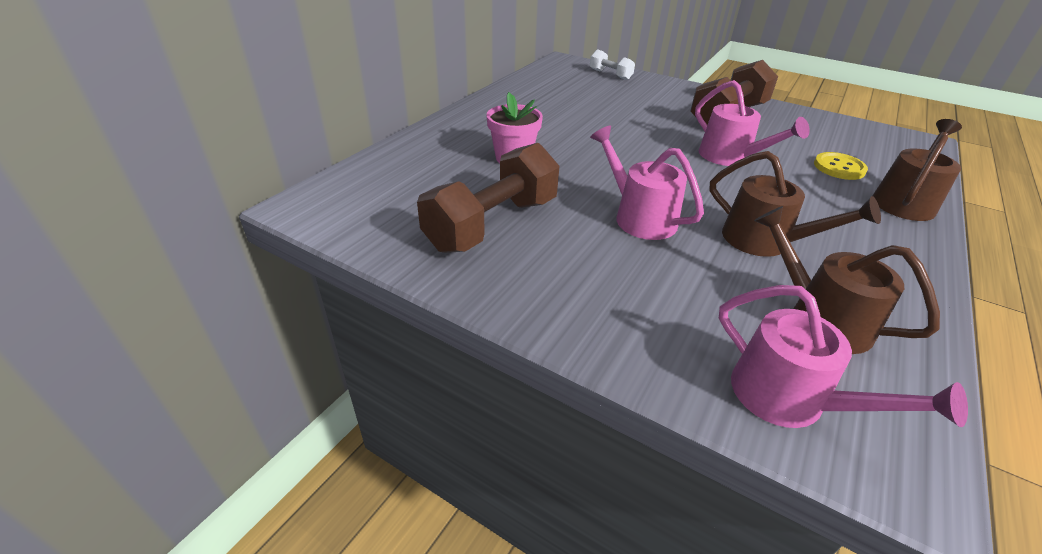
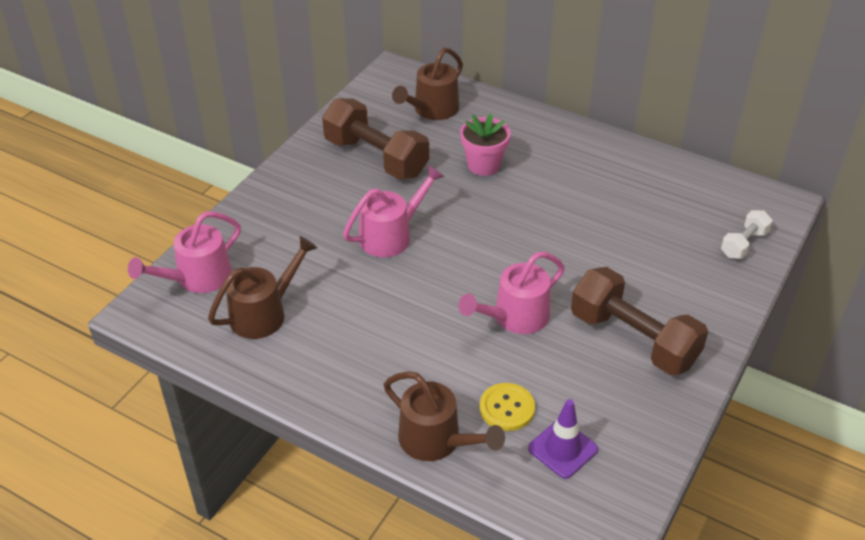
camera: 90 degrees right, 5 degrees up
brown watering can [709,151,881,257] -> brown watering can moved to [392,48,463,120]
none -> purple traffic cone [528,399,598,479]

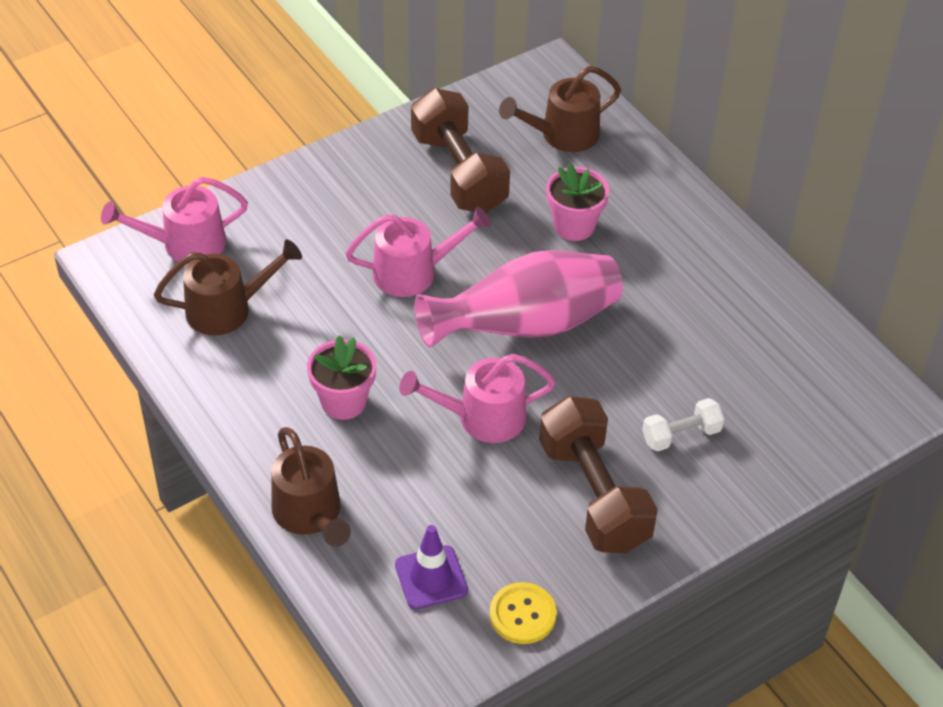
camera: 25 degrees right, 5 degrees up
yellow button [480,383,535,431] -> yellow button moved to [490,582,557,644]
white dumbbell [721,210,773,259] -> white dumbbell moved to [642,398,724,452]
none -> pink flower pot [307,335,376,420]
none -> pink vase [414,250,623,347]

